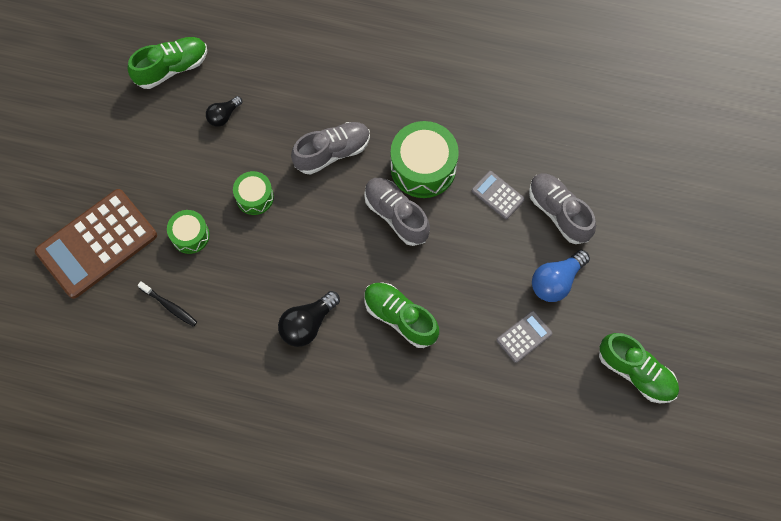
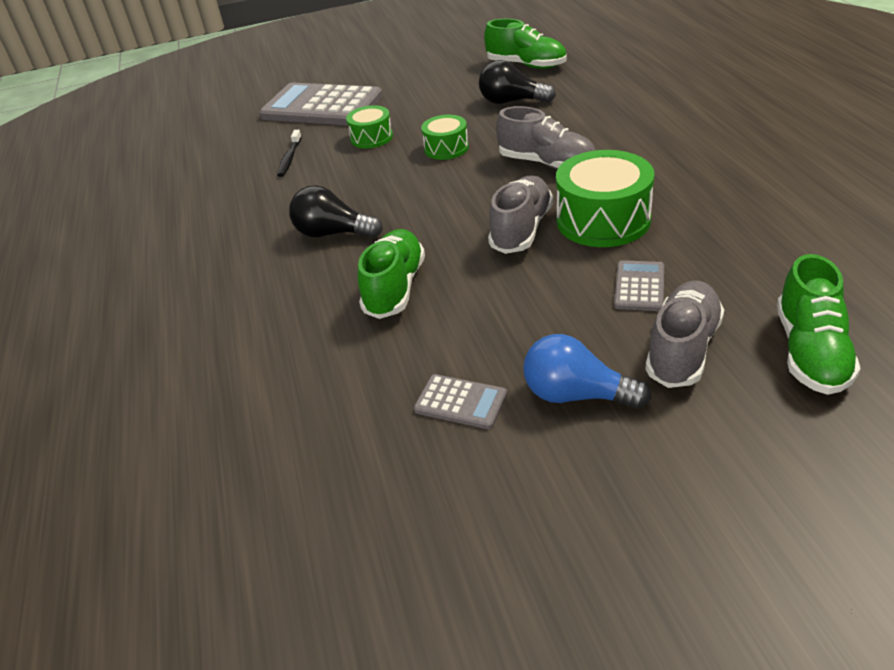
camera: 65 degrees right, 30 degrees down
brown calculator [35,189,157,299] -> grey calculator [259,83,383,125]
black light bulb [206,96,242,127] -> black light bulb [479,60,556,104], size x1.59
green shoe [599,333,679,403] -> green shoe moved to [777,254,861,395]

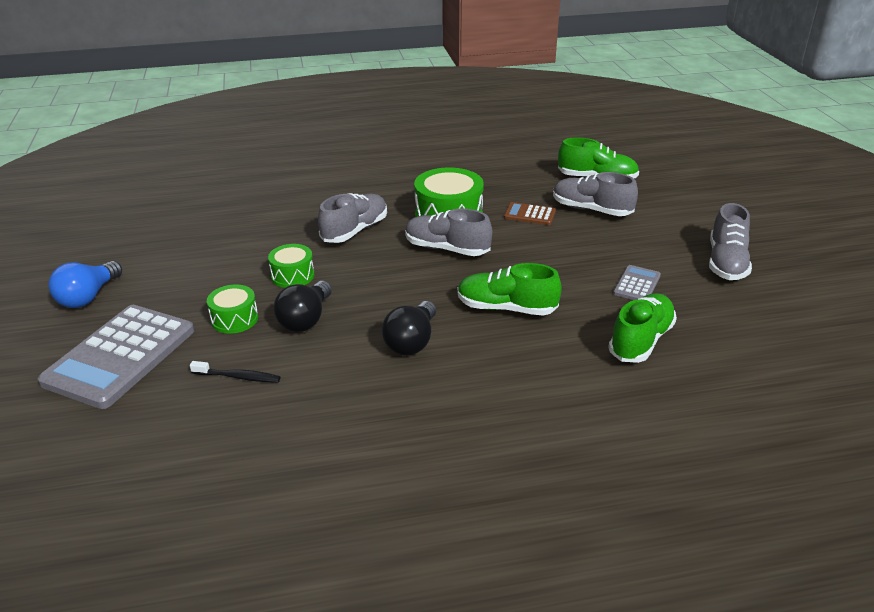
camera: 90 degrees left, 5 degrees down
black light bulb [479,60,556,104] -> black light bulb moved to [273,281,332,332]
green shoe [484,19,567,69] -> green shoe moved to [608,293,677,363]
blue light bulb [523,334,651,409] -> blue light bulb moved to [48,261,122,308]
grey calculator [614,260,664,311] -> brown calculator [504,202,556,225]
none -> grey shoe [709,203,752,280]

